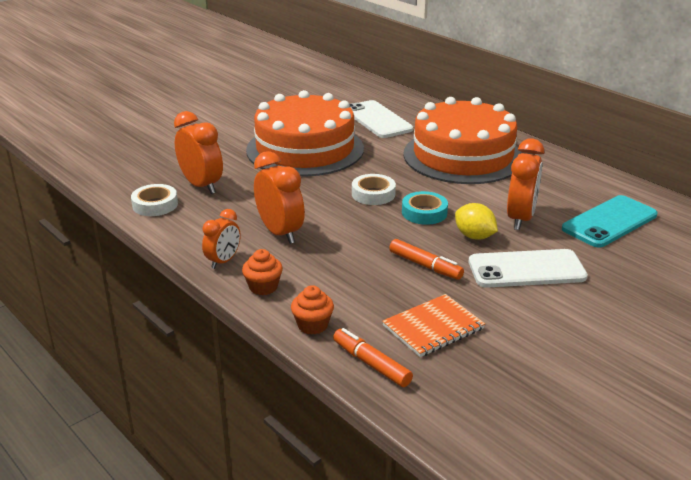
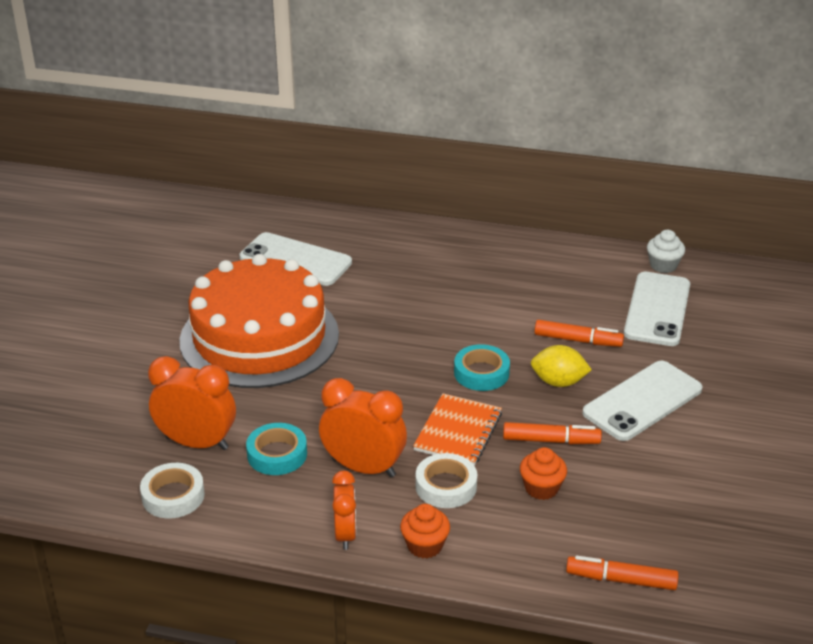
camera: 35 degrees left, 5 degrees up
orange cupcake [291,285,334,335] -> orange cupcake moved to [520,447,567,500]
white tape [352,174,396,205] -> white tape moved to [415,453,477,508]
orange notebook [382,294,485,357] -> orange notebook moved to [413,393,502,466]
orange cake [403,97,522,184] -> none
orange clock [507,138,544,230] -> orange marker [534,320,624,347]
turquoise phone [562,195,657,248] -> white phone [624,272,690,346]
none -> turquoise tape [246,423,307,475]
none -> white cupcake [647,230,685,273]

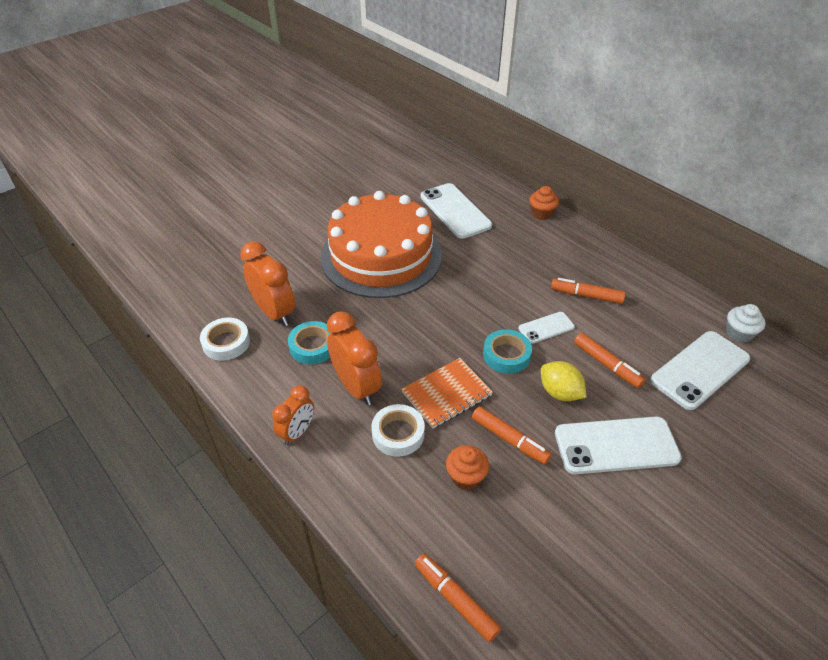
camera: 35 degrees right, 10 degrees up
orange cupcake [400,504,450,558] -> orange cupcake moved to [529,186,559,220]
none -> white phone [518,312,575,344]
none -> orange marker [551,278,625,304]

